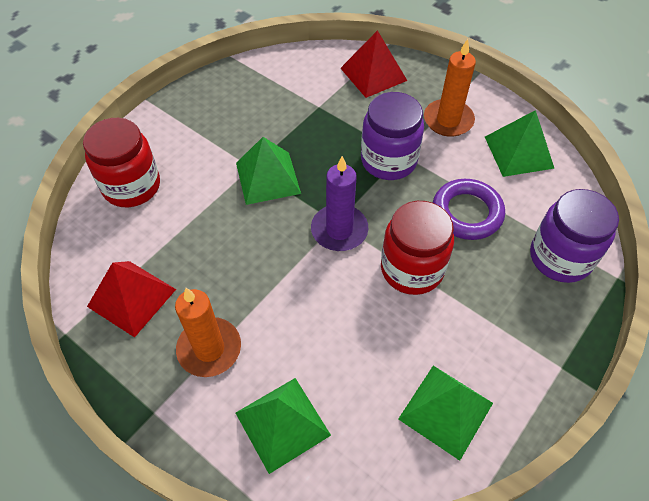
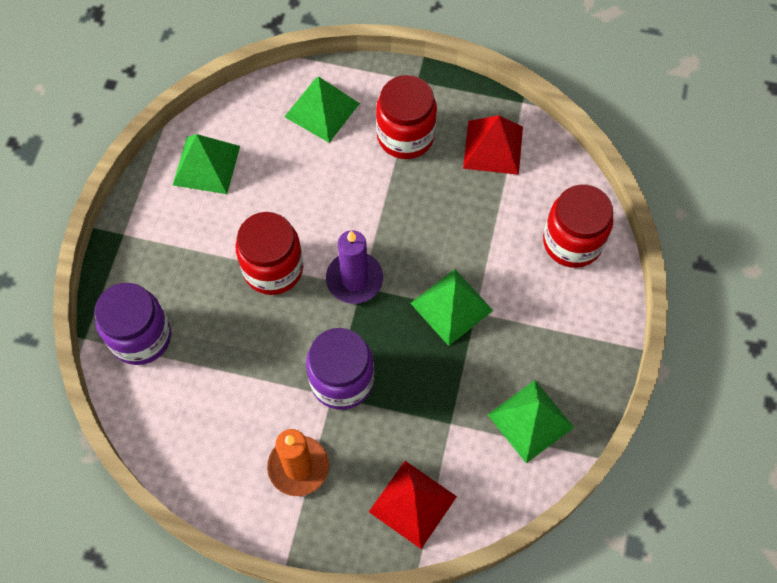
camera: 155 degrees right, 10 degrees up
orange candle [175,288,241,377] -> red jar [376,75,437,159]
purple ring [433,179,505,240] -> none
green pyramid [485,110,555,177] -> green pyramid moved to [488,380,574,463]

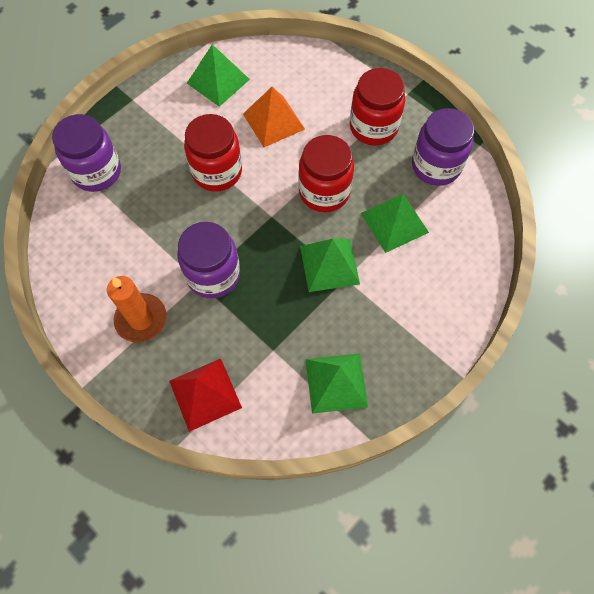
camera: 30 degrees right, 0 degrees up
green pyramid [284,76,360,143] -> green pyramid moved to [361,194,429,253]
purple candle [326,230,383,304] -> none
red pyramid [463,115,523,175] -> purple jar [412,108,474,186]
red jar [543,184,613,268] -> red jar moved to [298,135,354,212]
none -> orange pyramid [243,87,305,147]

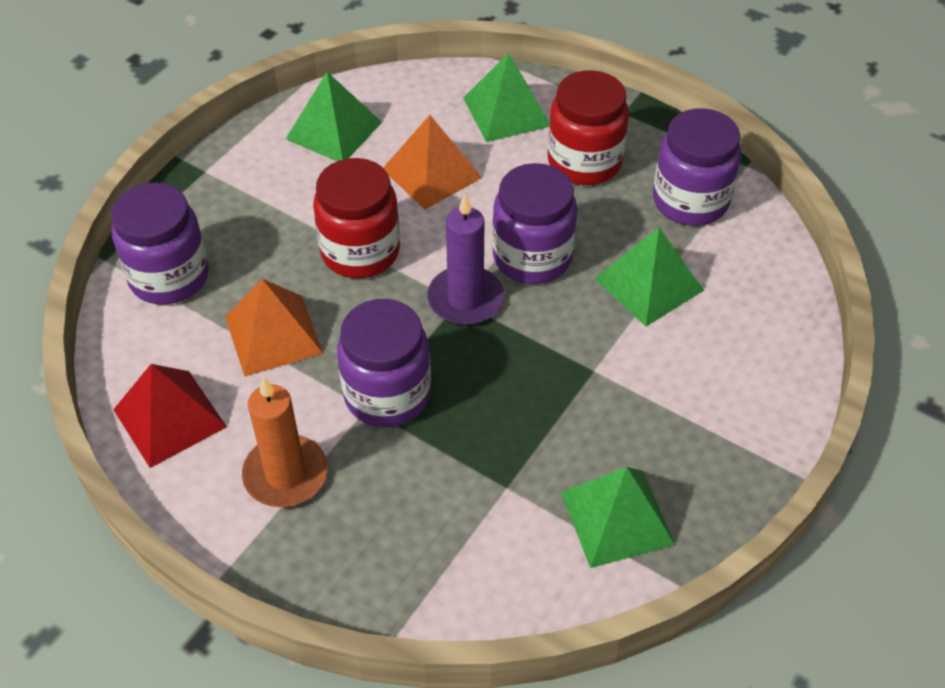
camera: 10 degrees left, 15 degrees down
red pyramid [169,359,242,432] -> red pyramid moved to [113,364,227,468]
red jar [298,135,354,212] -> purple jar [492,163,577,284]
green pyramid [300,239,360,292] -> green pyramid moved to [463,53,549,142]
none -> orange pyramid [225,279,323,377]
none -> purple candle [427,194,504,325]

